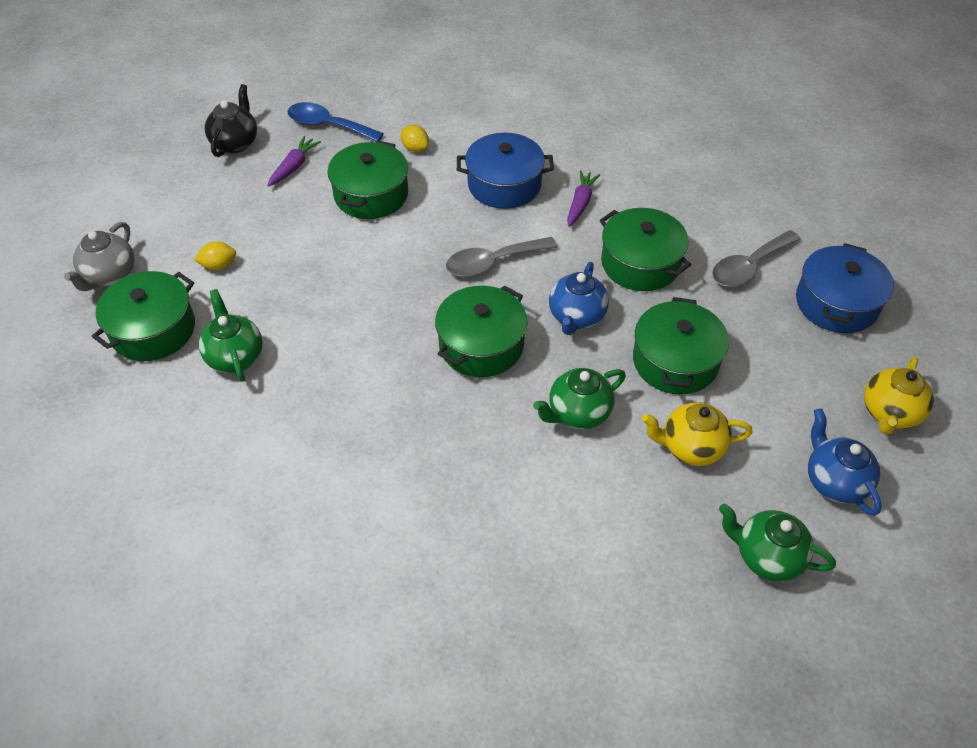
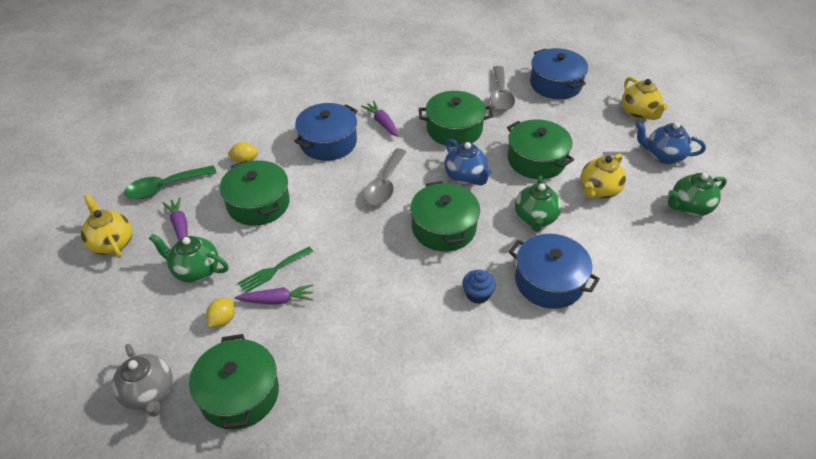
camera: 50 degrees left, 5 degrees down
green teapot [199,289,263,382] -> green teapot moved to [149,234,229,283]
black teapot [205,84,257,157] -> yellow teapot [81,194,132,258]
blue spoon [288,102,384,141] -> green spoon [124,165,217,199]
none -> purple carrot [235,284,313,305]
none -> green fork [238,247,313,293]
none -> blue cupcake [462,270,496,304]
none -> blue pot [509,234,600,309]

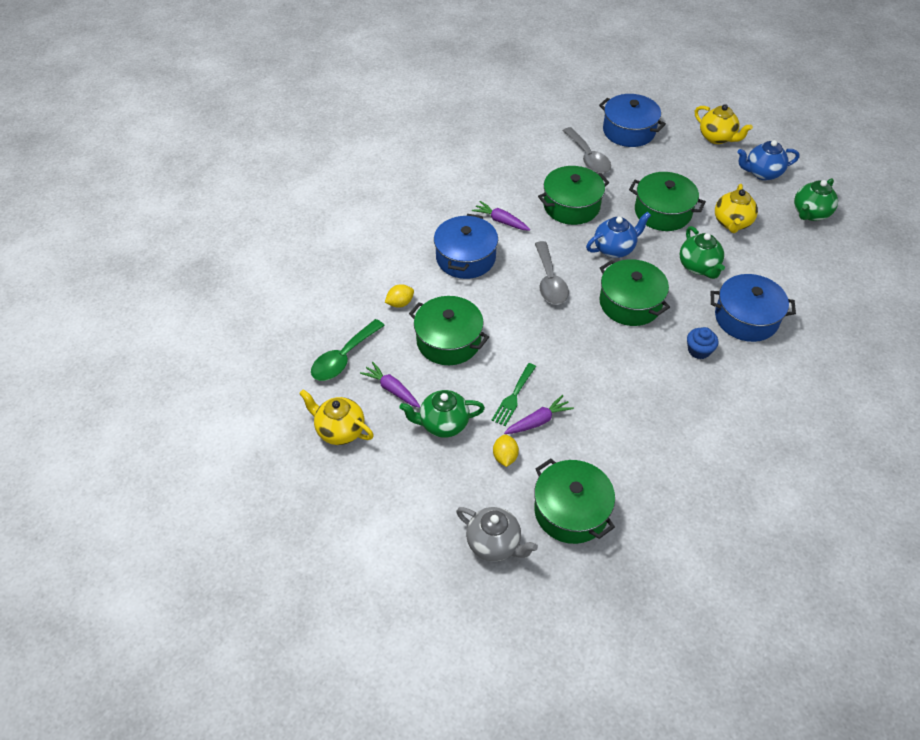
camera: 25 degrees left, 5 degrees up
blue teapot [445,139,492,186] -> blue teapot turned 60 degrees counterclockwise [586,212,651,258]

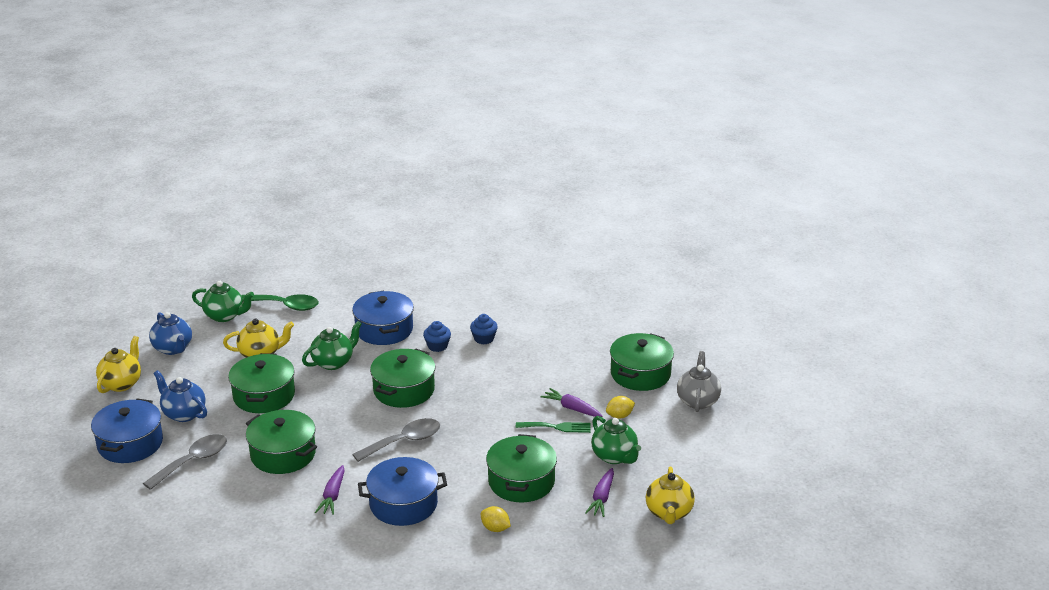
camera: 115 degrees left, 20 degrees down
green spoon [311,319,385,381] -> green spoon moved to [241,294,319,311]
blue teapot [586,212,651,258] -> blue teapot moved to [153,370,207,422]
none -> blue cupcake [470,314,498,344]

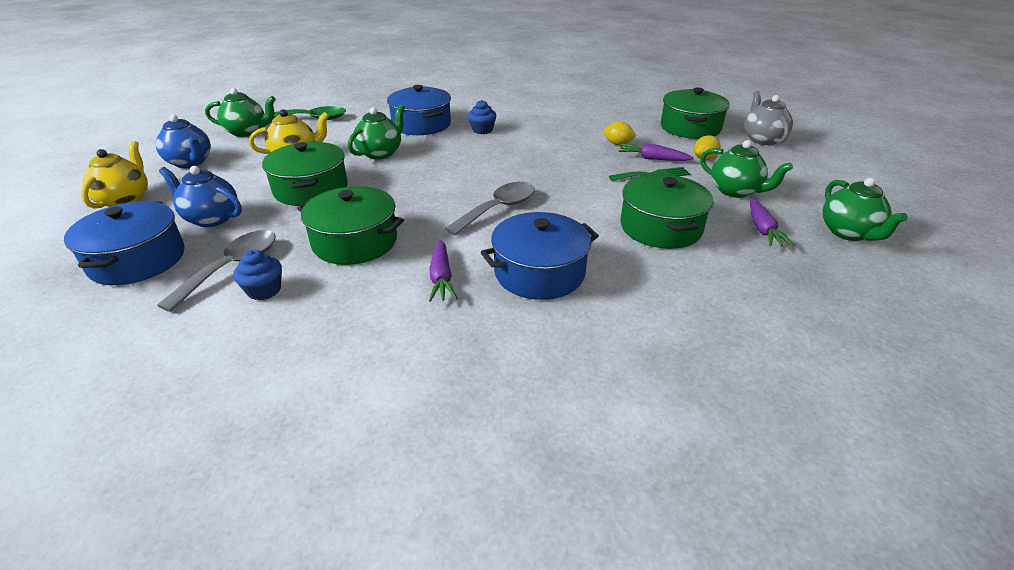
camera: 15 degrees left, 5 degrees up
green pot [370,349,435,408] -> none
blue cupcake [470,314,498,344] -> blue cupcake moved to [233,250,282,300]
yellow lemon [481,506,511,532] -> yellow lemon moved to [604,121,636,145]
yellow teapot [646,467,695,524] -> green teapot [822,178,908,241]

